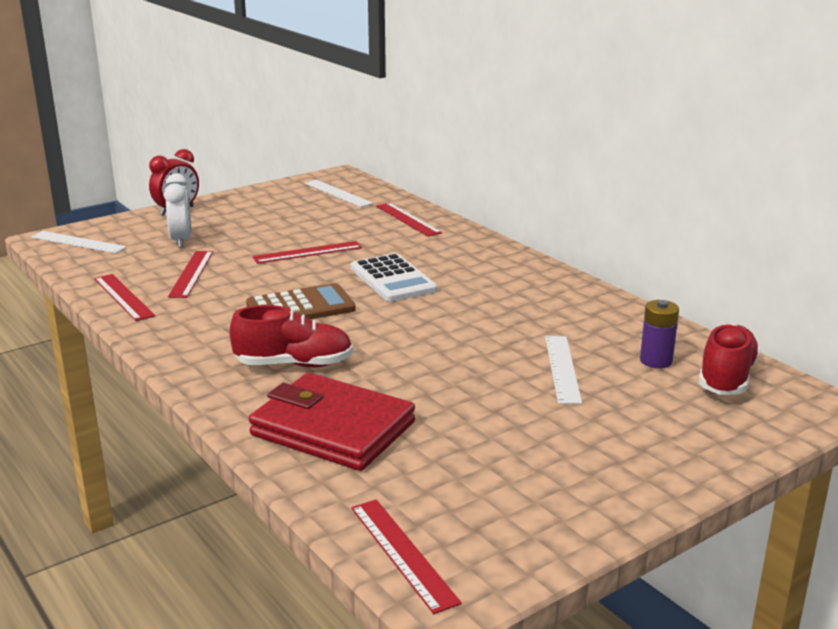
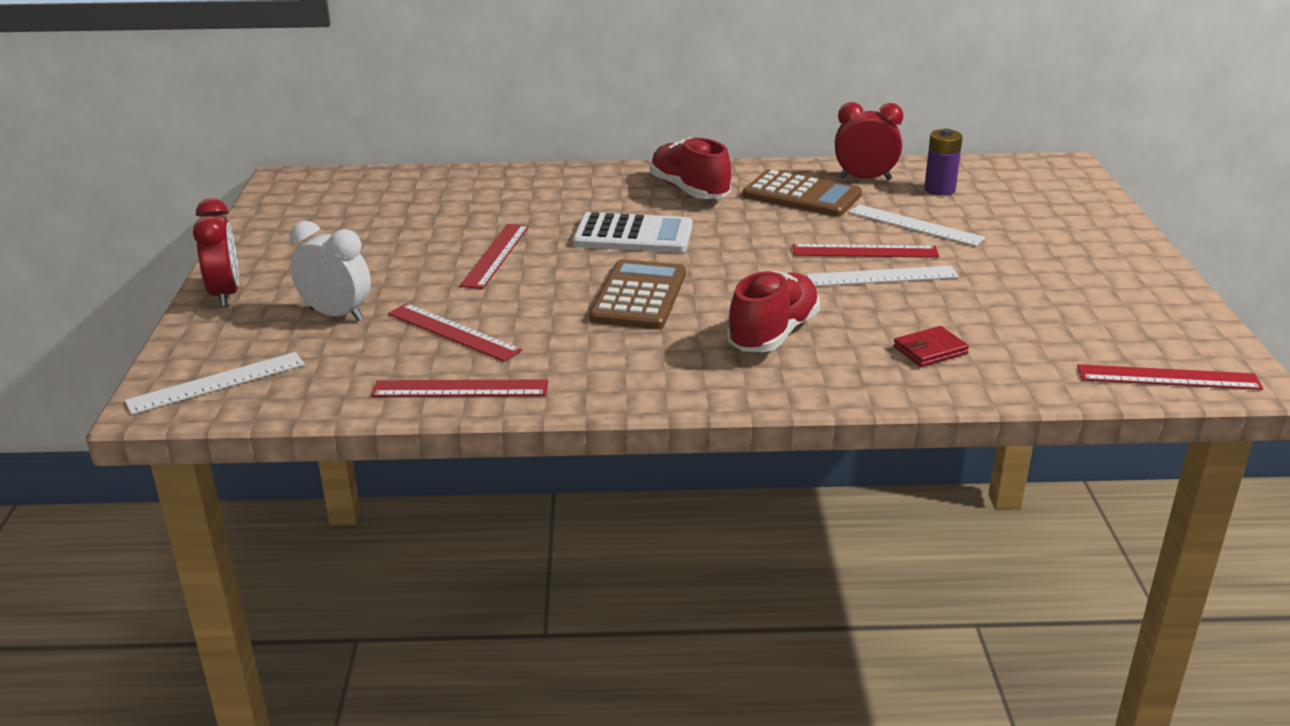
camera: 55 degrees left, 5 degrees up
red wallet [249,373,415,471] -> red wallet [893,326,969,367], size x0.41
white ruler [305,180,373,207] -> white ruler moved to [806,266,959,286]
red ruler [376,203,442,237] -> red ruler moved to [792,244,939,258]
red shoe [699,324,760,395] -> red shoe moved to [650,137,731,199]
none -> brown calculator [742,169,862,217]
none -> red clock [835,102,903,180]

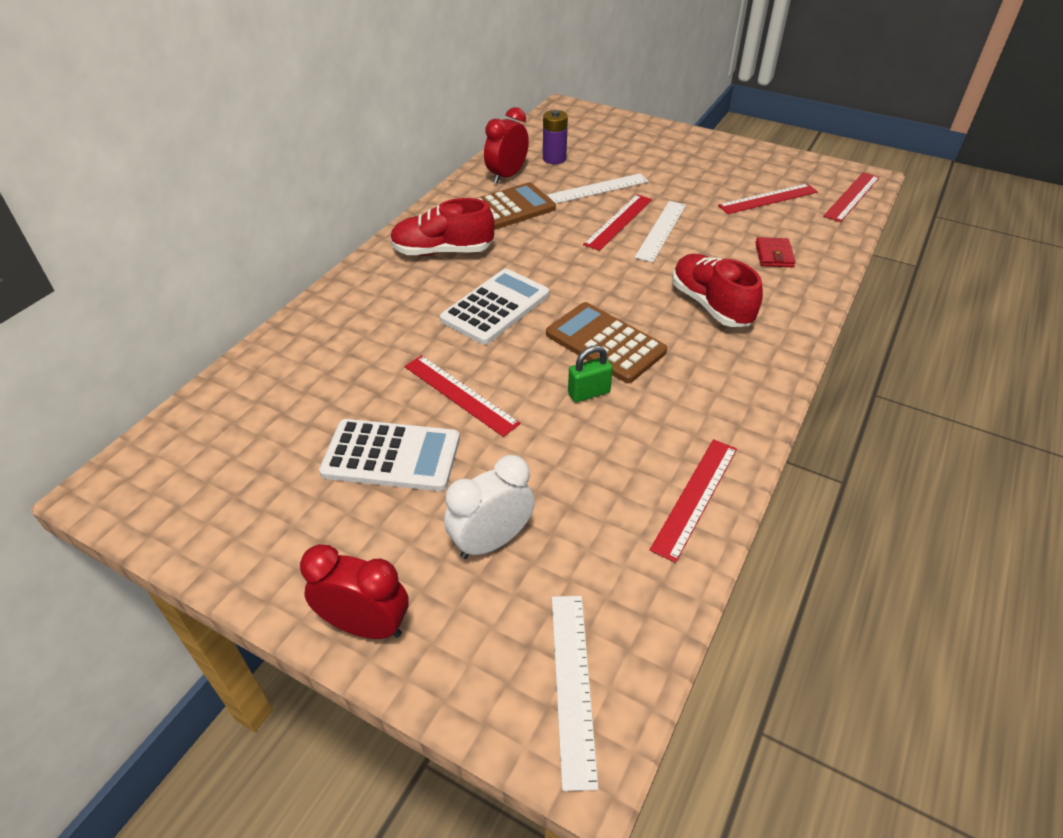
camera: 60 degrees left, 15 degrees up
red ruler [388,303,522,362] -> red ruler moved to [718,184,818,214]
none -> white calculator [319,419,460,491]
none -> green padlock [568,345,613,402]

